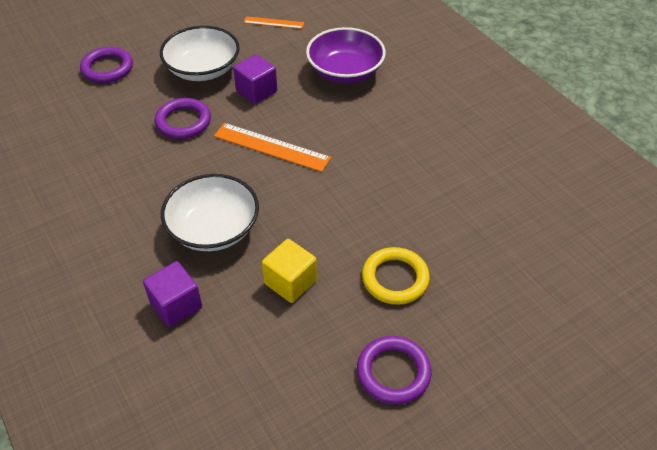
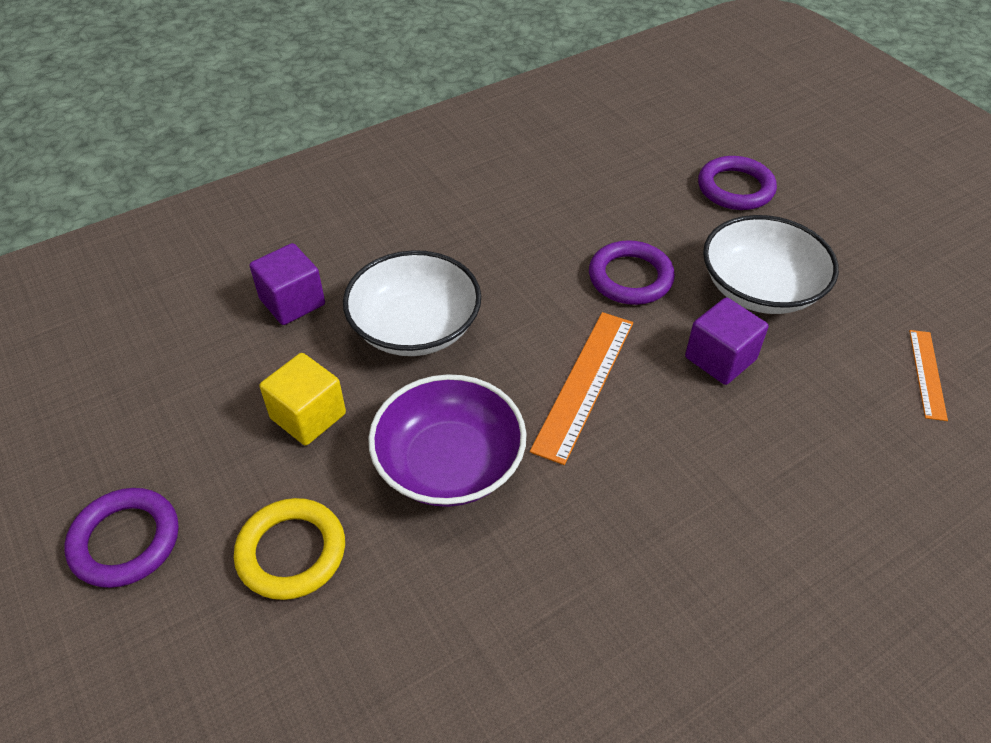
camera: 90 degrees right, 0 degrees up
purple bowl [306,27,386,83] -> purple bowl moved to [368,374,526,507]

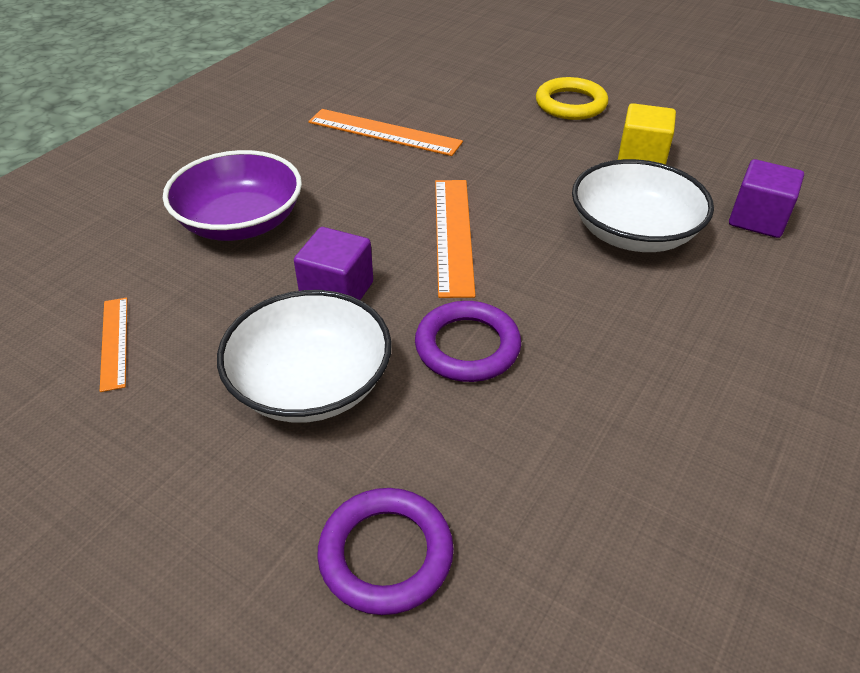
camera: 155 degrees right, 5 degrees down
purple ring [64,488,178,588] -> none
purple bowl [368,374,526,507] -> purple bowl moved to [163,150,302,241]
none -> orange ruler [308,109,463,156]

